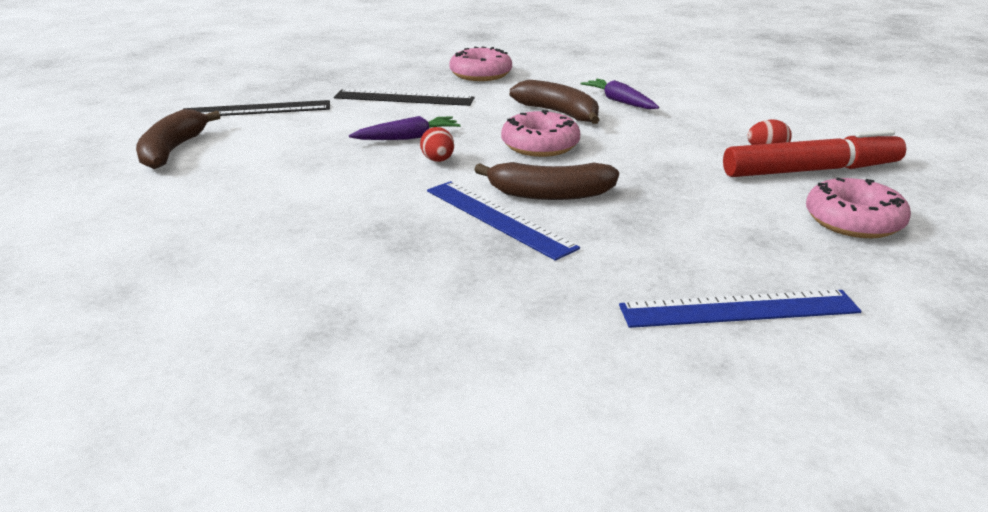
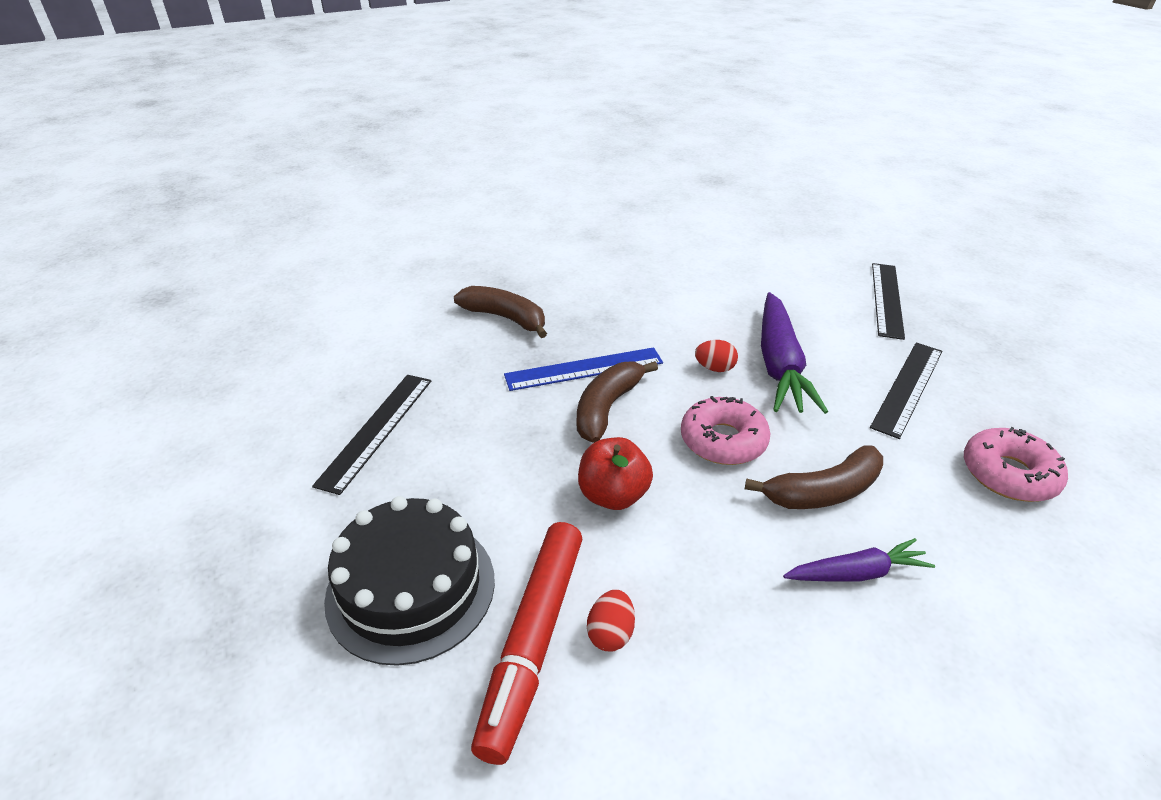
camera: 115 degrees right, 10 degrees up
brown banana [136,109,220,169] -> brown banana moved to [454,286,547,338]
purple carrot [349,116,461,140] -> purple carrot [761,292,828,414], size x1.79
blue ruler [619,290,862,328] -> black ruler [312,375,431,495]
pink donut [806,178,911,238] -> black cake [324,496,495,666]
none -> red apple [578,437,653,510]

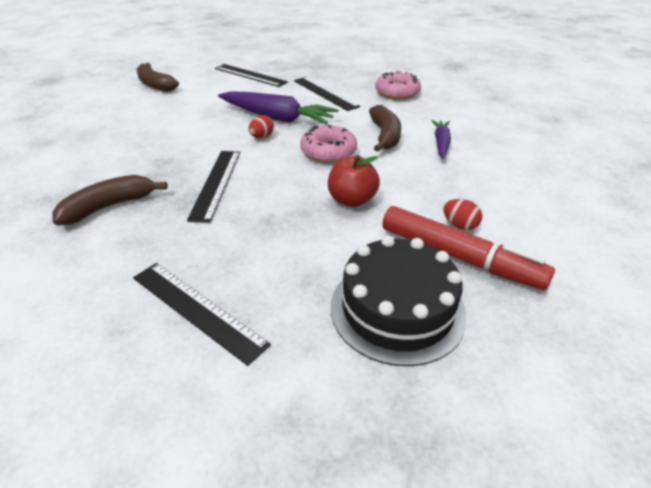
camera: 70 degrees left, 0 degrees up
blue ruler [504,347,663,391] -> black ruler [187,151,240,223]
brown banana [577,361,658,443] -> brown banana moved to [137,63,179,92]

